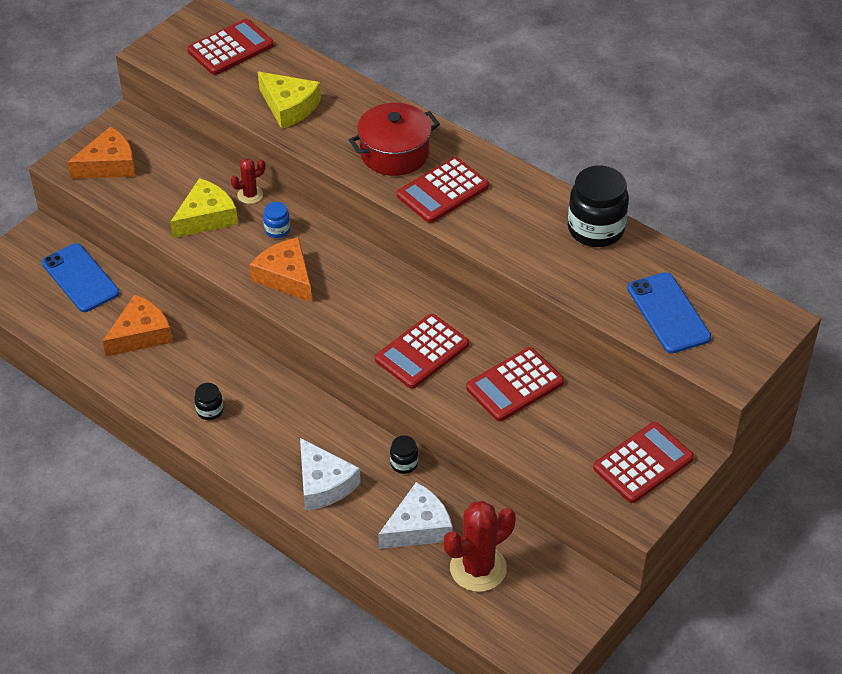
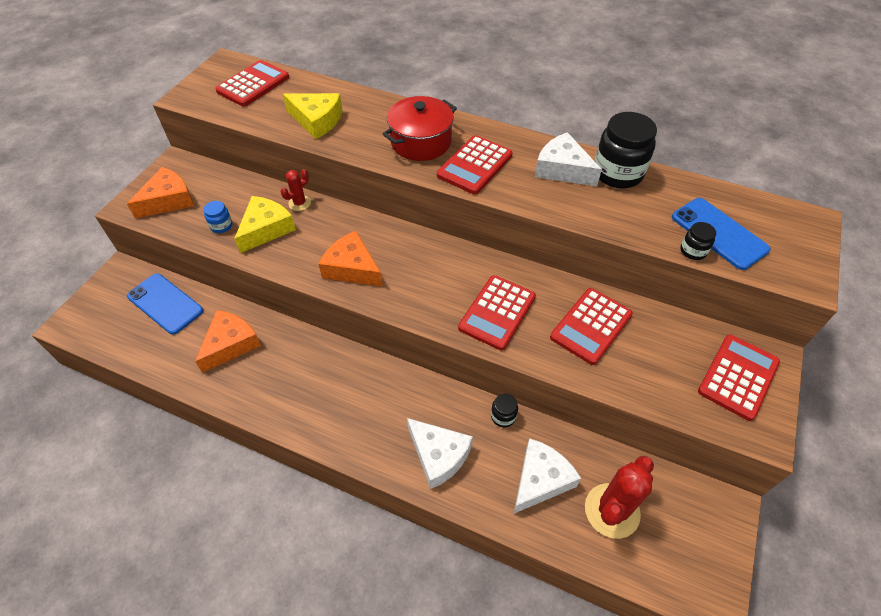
camera: 15 degrees left, 5 degrees up
black jar [194,383,223,420] -> black jar moved to [680,222,716,260]
blue jar [263,202,290,238] -> blue jar moved to [204,201,233,233]
none -> white cheese [535,132,602,186]

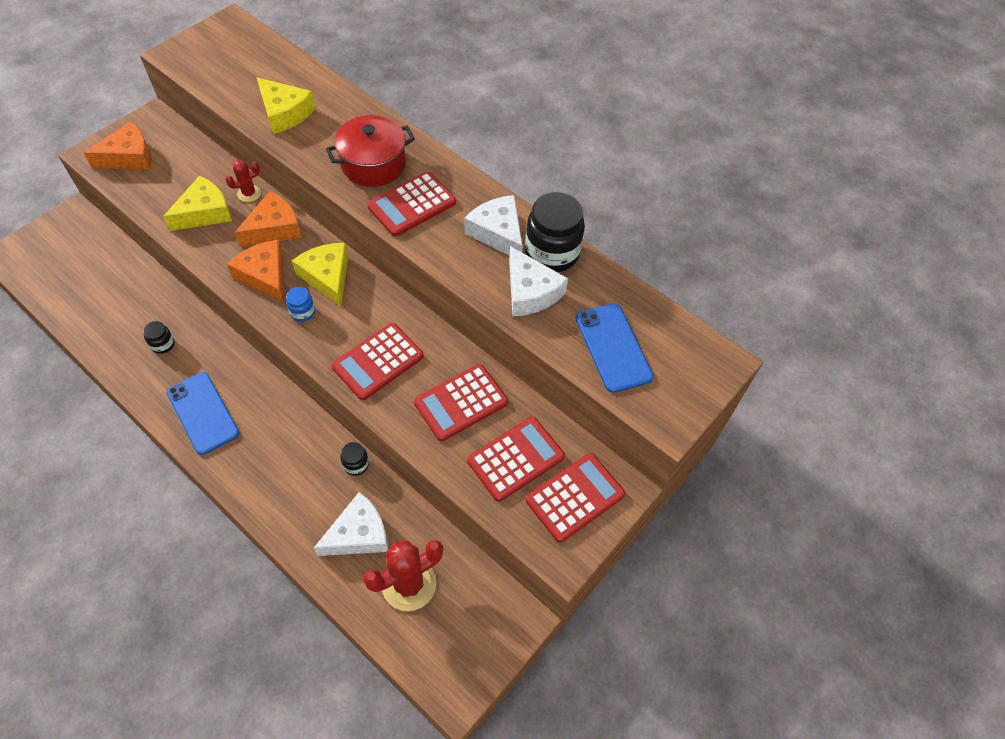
camera: 15 degrees right, 5 degrees up
blue phone [127,273,203,335] -> blue phone moved to [167,372,239,455]
orange cheese [195,310,261,373] -> orange cheese moved to [234,191,302,247]
blue jar [204,201,233,233] -> blue jar moved to [286,287,315,322]
red calculator [215,60,289,107] -> red calculator moved to [467,417,565,502]
white cheese [407,418,473,489] -> white cheese moved to [509,246,568,316]
black jar [680,222,716,260] -> black jar moved to [143,321,175,354]
none -> yellow cheese [292,243,348,306]

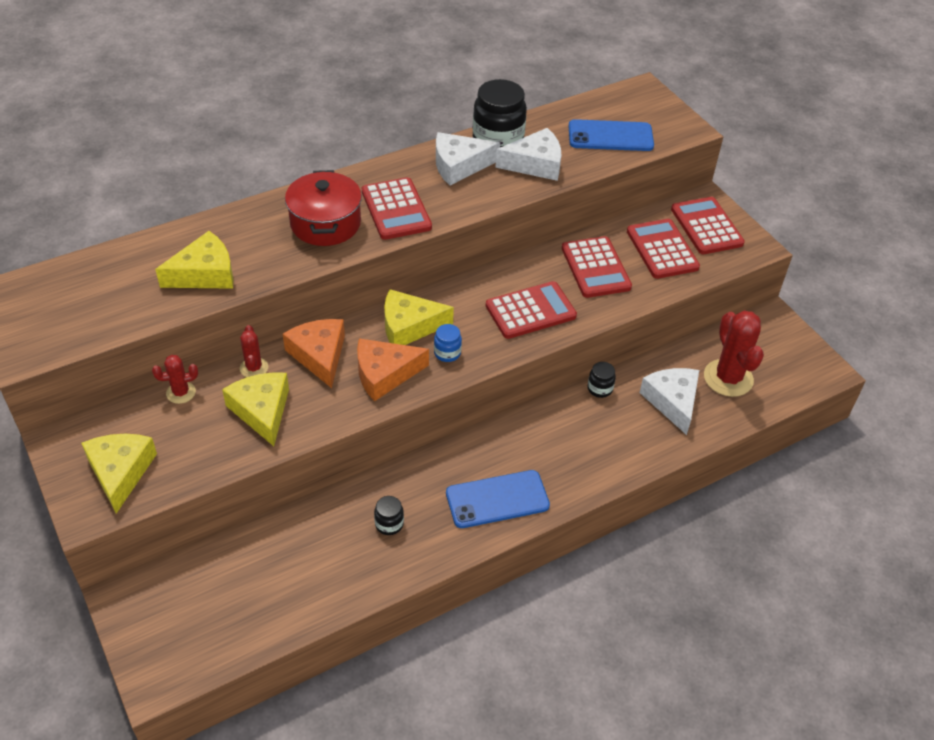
camera: 70 degrees left, 10 degrees down
orange cheese [84,122,152,170] -> yellow cheese [81,434,157,514]
red calculator [332,323,424,400] -> red calculator turned 90 degrees counterclockwise [486,281,577,339]
none -> red cactus [152,355,198,404]

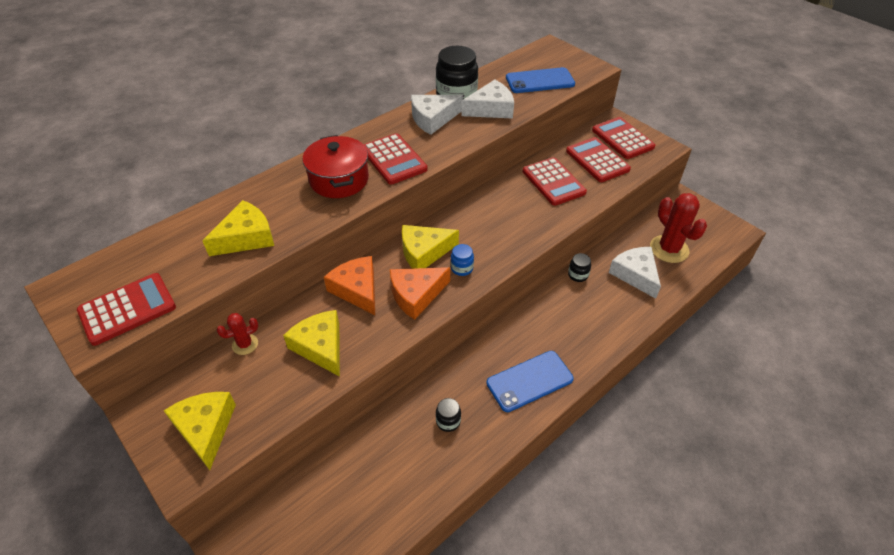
camera: 10 degrees left, 0 degrees up
red cactus [240,325,268,377] -> none
red calculator [486,281,577,339] -> red calculator moved to [77,273,176,346]

